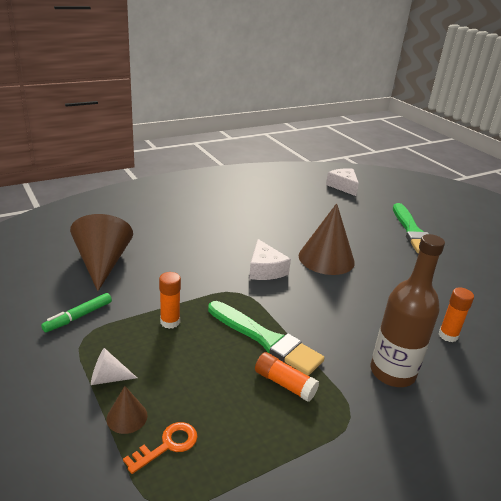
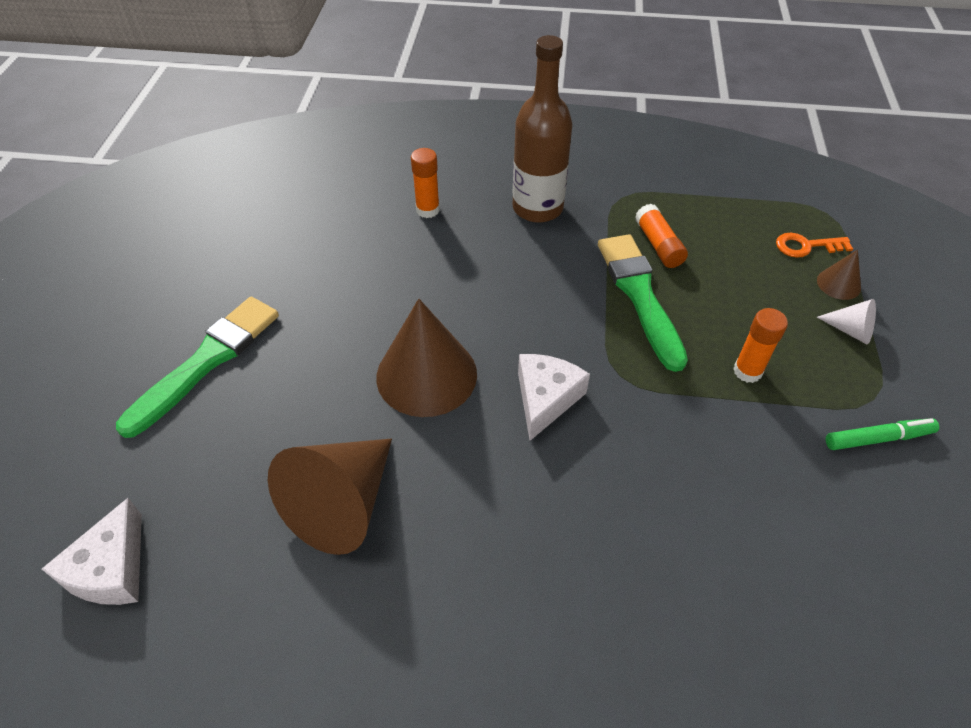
camera: 140 degrees left, 20 degrees up
brown cone [70,214,133,291] -> brown cone moved to [268,439,392,555]

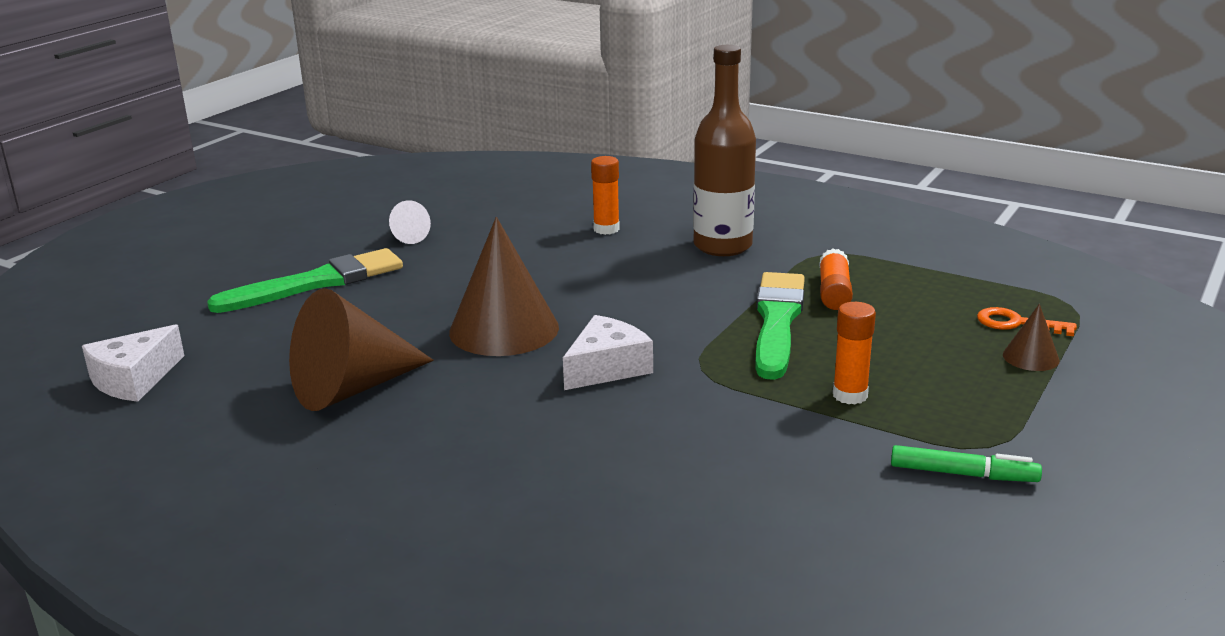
camera: 25 degrees right, 25 degrees down
white cone [817,299,876,345] -> white cone moved to [389,200,431,244]

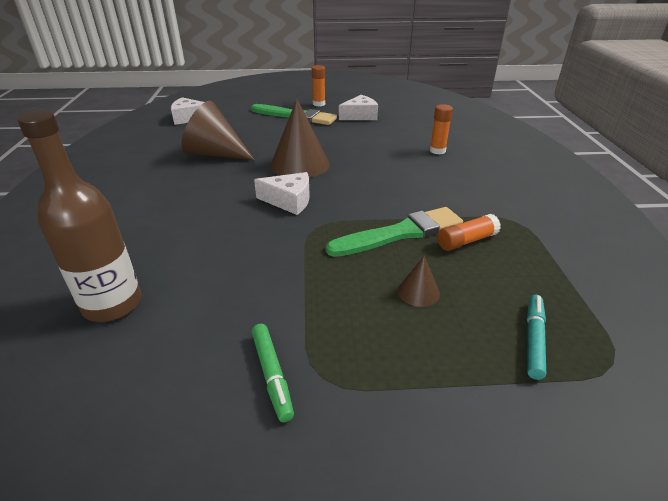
camera: 55 degrees right, 10 degrees up
white cone [389,200,431,244] -> white cheese [339,95,378,120]
brown bottle [693,45,756,256] -> brown bottle moved to [17,111,141,322]
orange glue stick [833,302,876,404] -> orange glue stick moved to [311,65,325,106]
orange key [977,307,1077,336] -> turquoise marker [527,295,546,380]
brown cone [1003,304,1060,371] -> brown cone moved to [398,256,440,307]

